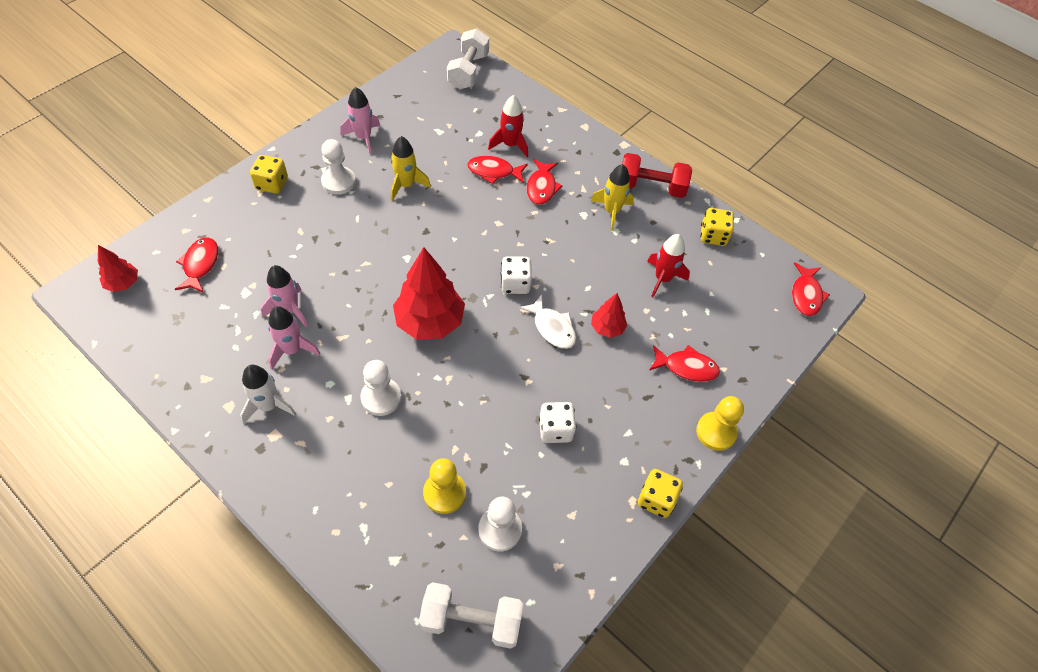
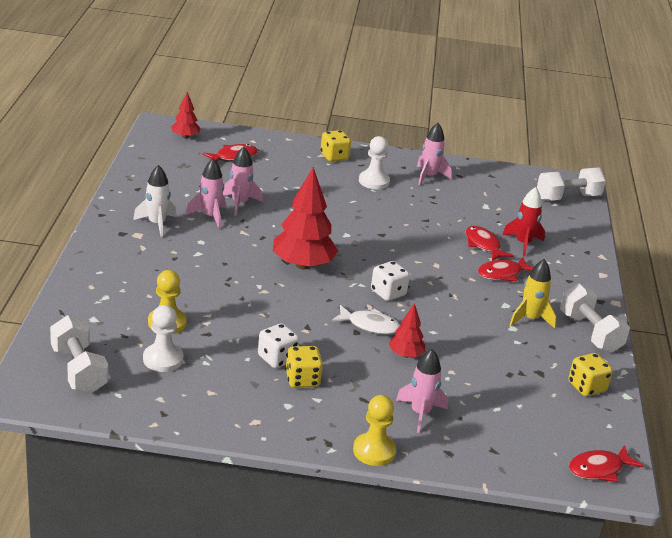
camera: 55 degrees right, 25 degrees down
white pawn [360,360,401,416] -> none
yellow rocket [391,136,431,201] -> none
white fish [519,294,576,349] -> white fish turned 90 degrees counterclockwise [331,305,400,335]
red dumbbell [622,153,692,198] -> white dumbbell [560,284,630,353]
yellow dice [638,469,683,518] -> yellow dice moved to [285,346,323,388]
red rocket [647,234,690,297] -> none
red fish [649,345,720,382] -> pink rocket [396,349,448,433]

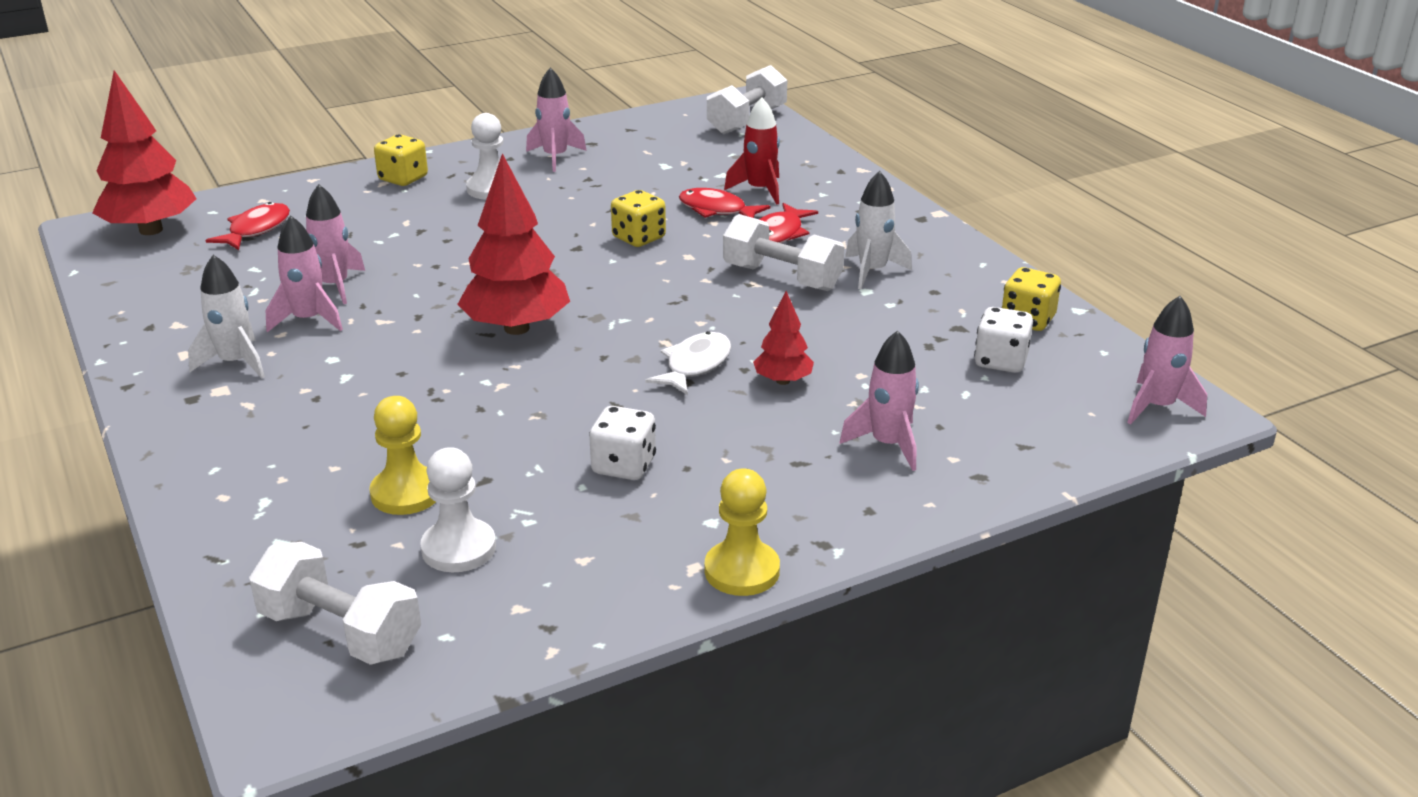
camera: 30 degrees left, 0 degrees up
red tree [171,92,201,139] -> red tree [92,70,197,235], size x1.93
yellow dice [285,346,323,388] -> yellow dice moved to [611,190,666,247]
white fish [331,305,400,335] -> white fish turned 45 degrees counterclockwise [645,331,731,395]
yellow pawn [353,395,396,466] -> yellow pawn moved to [705,468,780,596]
white dice [371,261,410,301] -> white dice moved to [974,307,1033,373]
yellow rocket [510,259,556,329] -> white rocket [845,171,912,289]
white dumbbell [560,284,630,353] -> white dumbbell moved to [723,214,845,291]
red fish [569,445,643,482] -> pink rocket [1127,296,1207,425]

